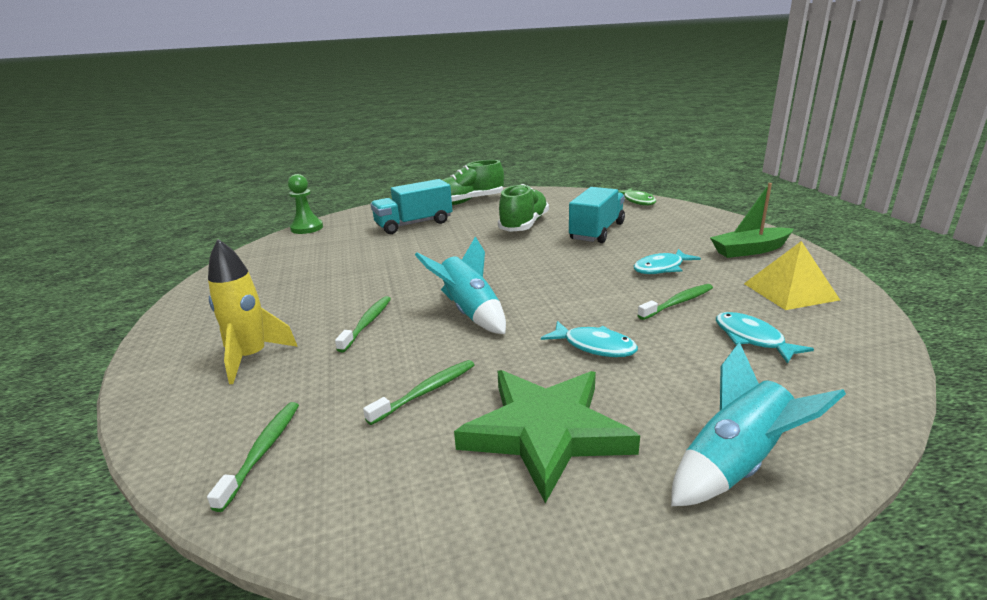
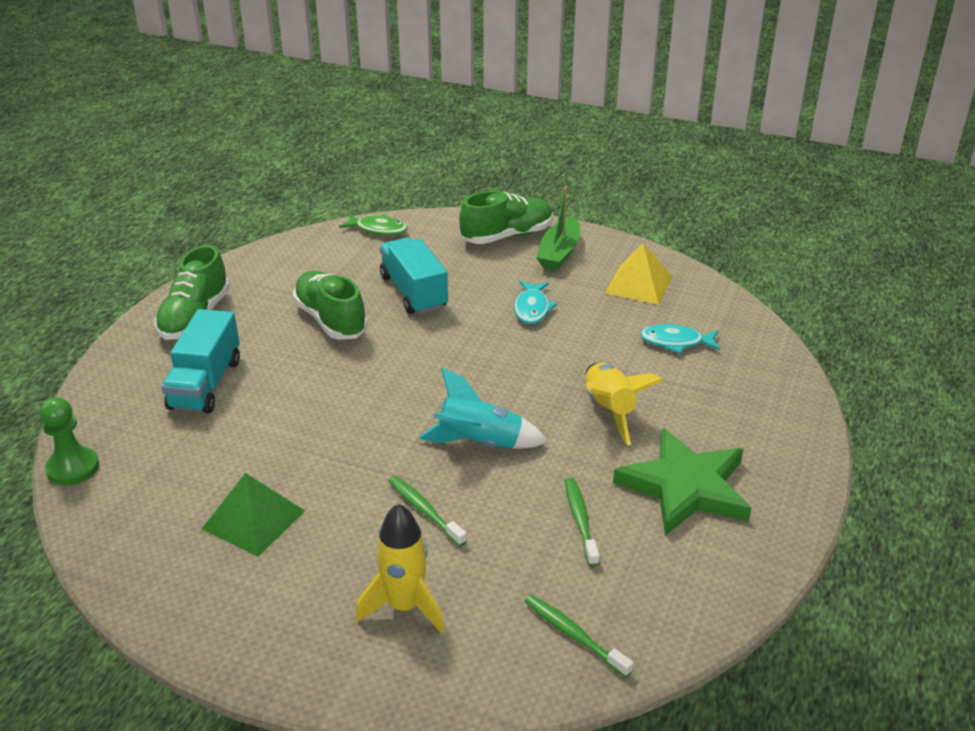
camera: 55 degrees left, 10 degrees up
turquoise fish [541,321,638,357] -> yellow rocket [585,363,663,446]
green toothbrush [637,284,713,320] -> none
turquoise rocket [671,342,846,506] -> none
none -> green pyramid [202,473,305,557]
none -> green shoe [459,191,553,244]

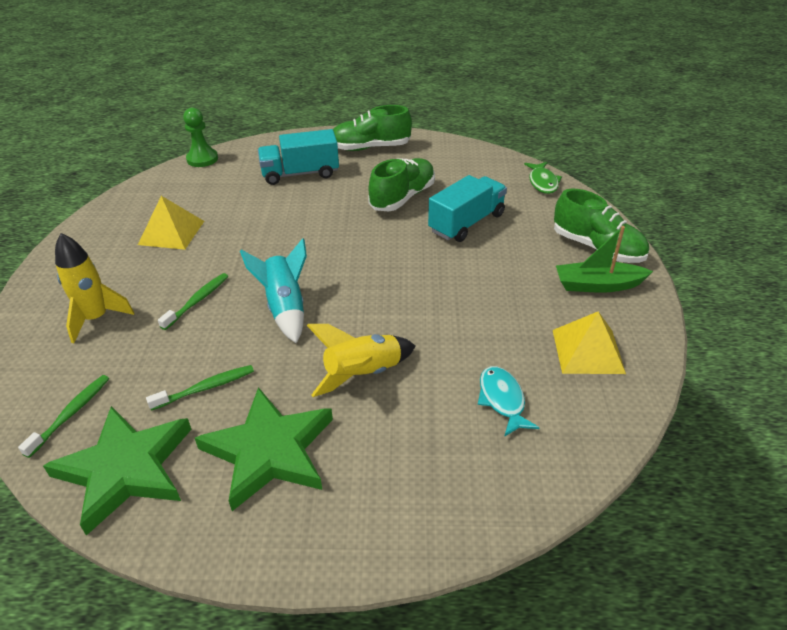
camera: 70 degrees right, 5 degrees up
green pyramid [202,473,305,557] -> yellow pyramid [138,196,204,250]
turquoise fish [514,281,557,324] -> none
none -> green star [43,406,192,536]

